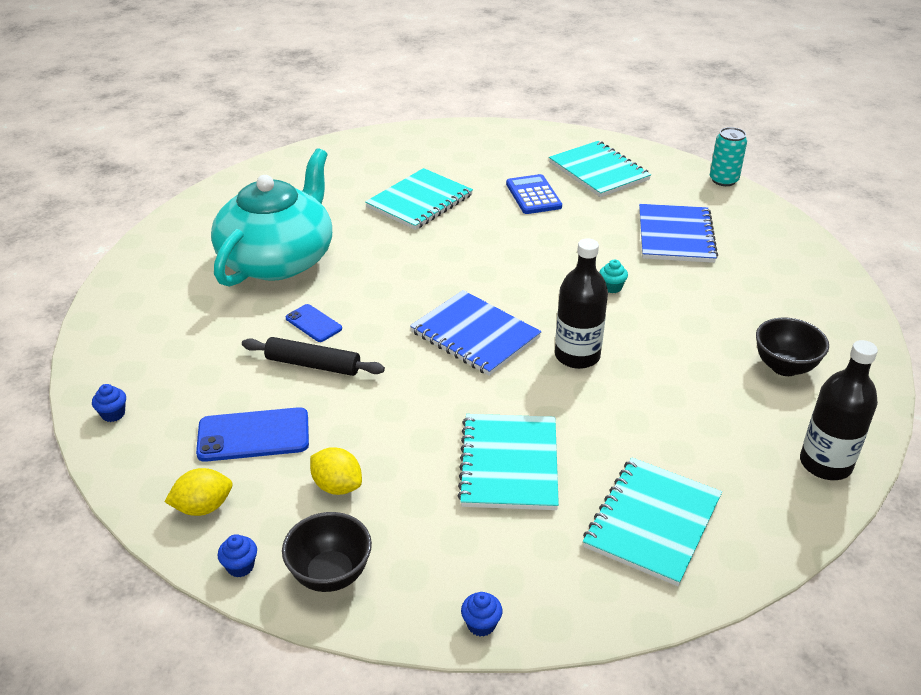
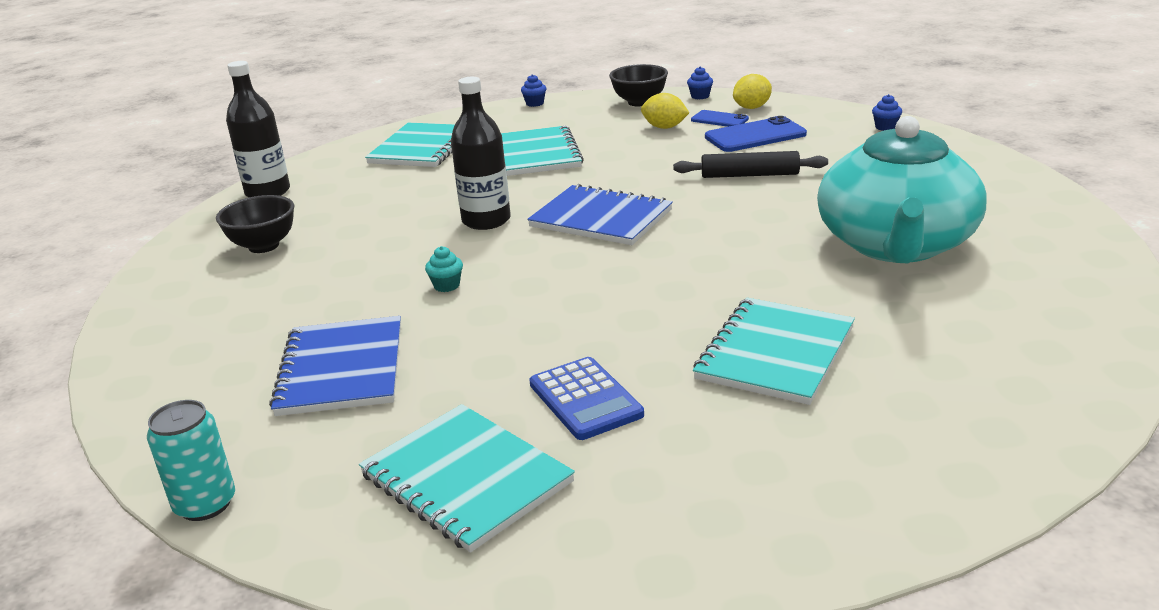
camera: 170 degrees right, 10 degrees down
blue phone [285,304,342,342] -> blue phone moved to [691,110,749,127]

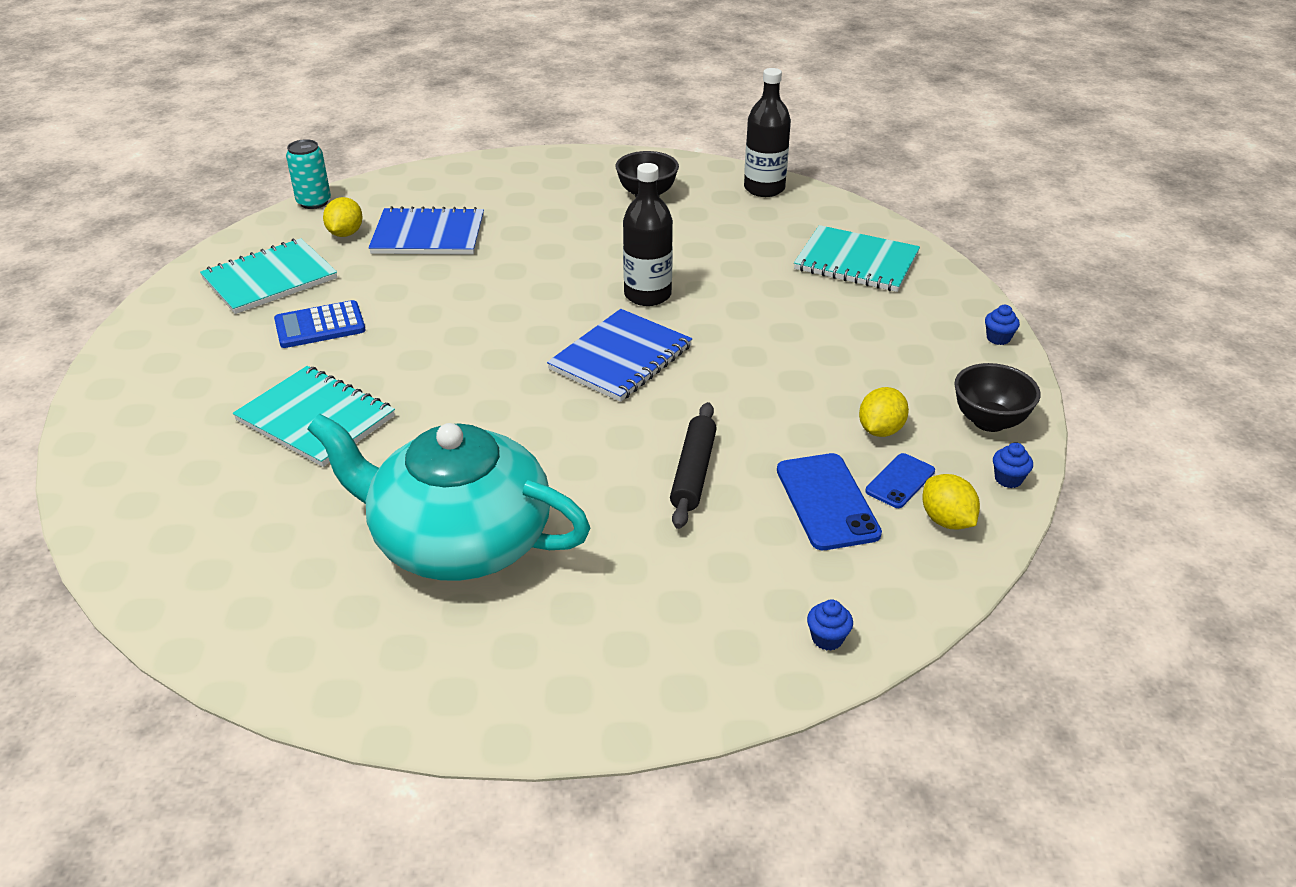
camera: 95 degrees right, 10 degrees up
turquoise cupcake [425,246,463,292] -> none
turquoise notebook [501,126,584,176] -> none
none -> yellow lemon [323,197,362,237]

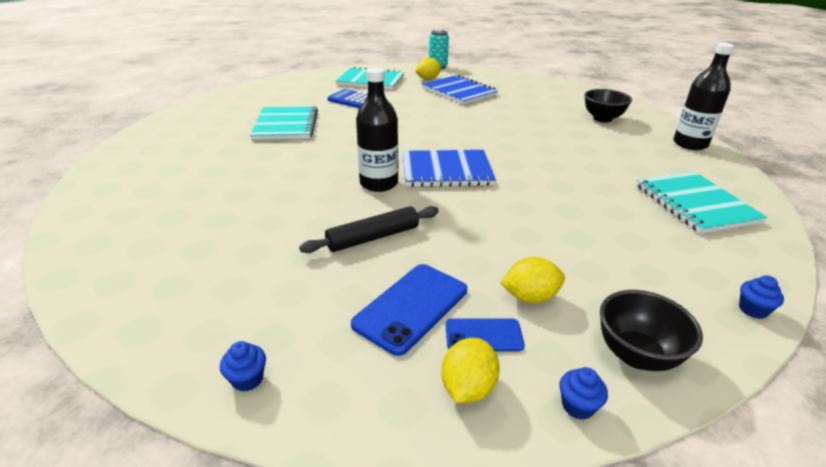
camera: 50 degrees right, 5 degrees down
turquoise teapot [307,414,590,581] -> none
black bottle [623,163,673,306] -> black bottle moved to [356,67,398,192]

